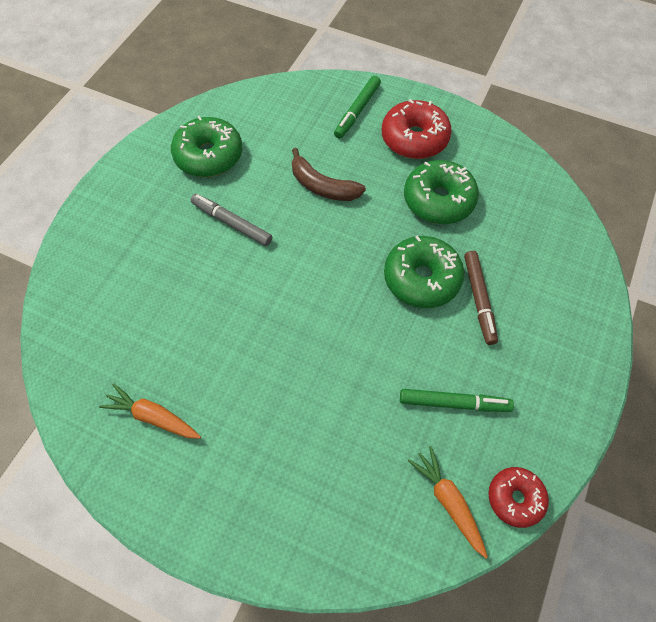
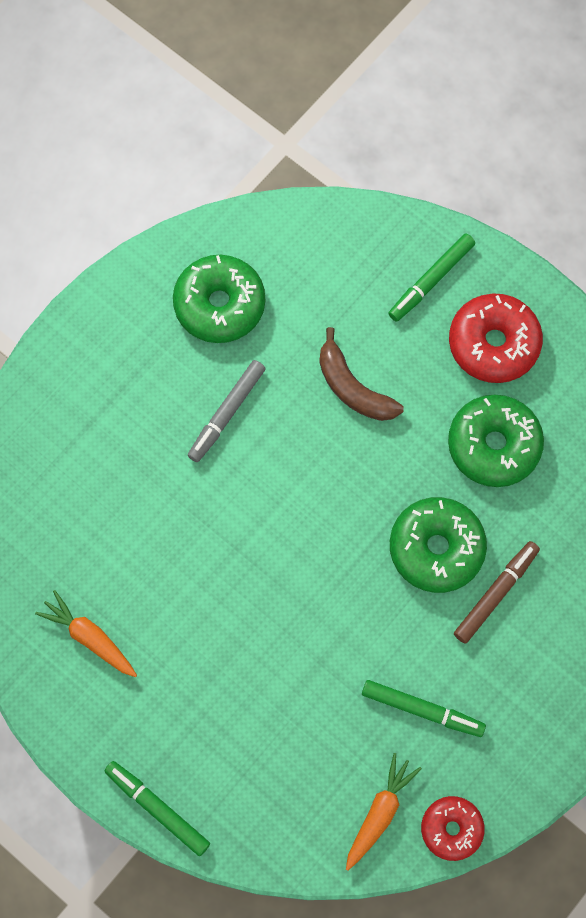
camera: 15 degrees right, 10 degrees up
grey marker [191,194,272,246] -> grey marker turned 105 degrees counterclockwise [188,360,266,462]
orange carrot [408,446,488,558] -> orange carrot turned 45 degrees clockwise [346,753,422,871]
brown marker [464,251,498,345] -> brown marker turned 150 degrees counterclockwise [454,541,540,643]
none -> green marker [104,761,210,856]

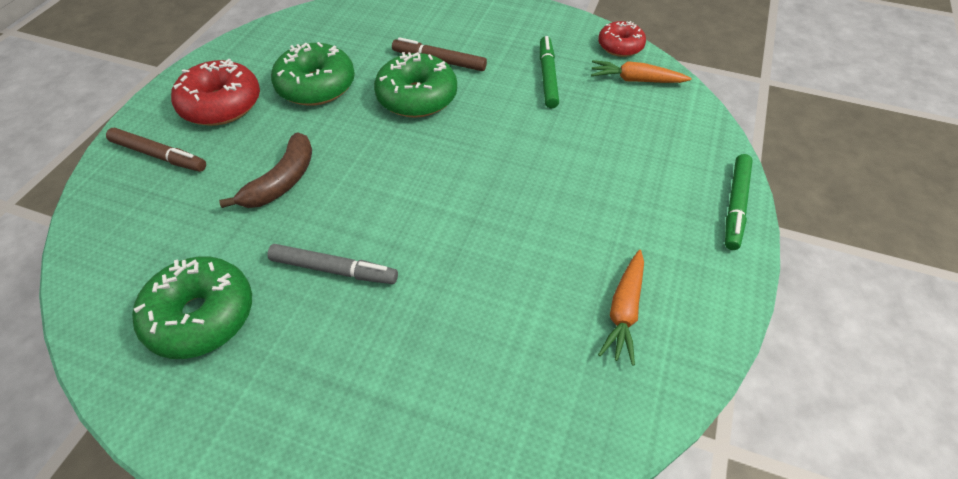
camera: 110 degrees left, 20 degrees down
green marker [388,234,475,322] -> brown marker [106,127,206,172]

